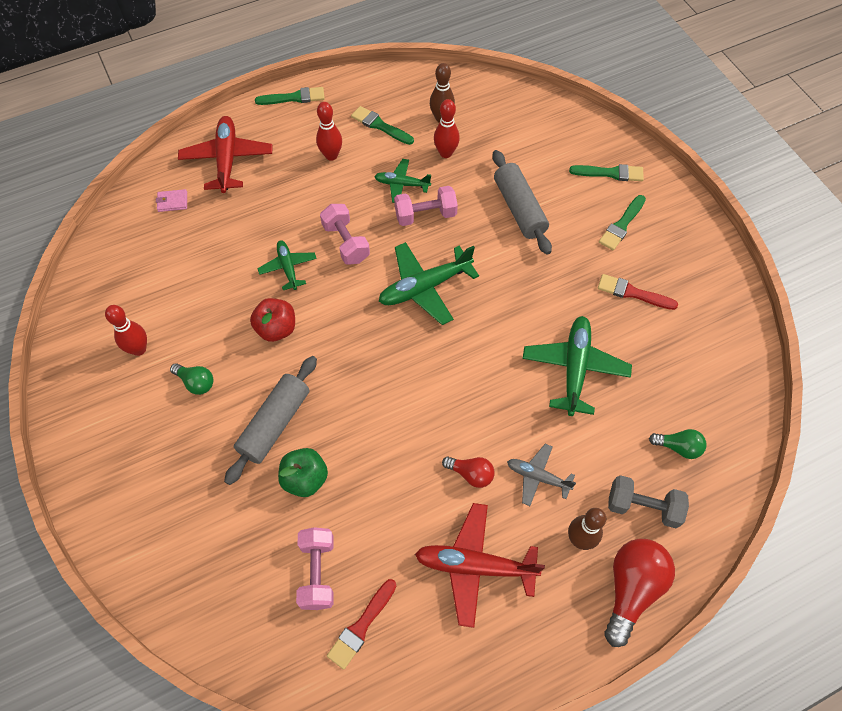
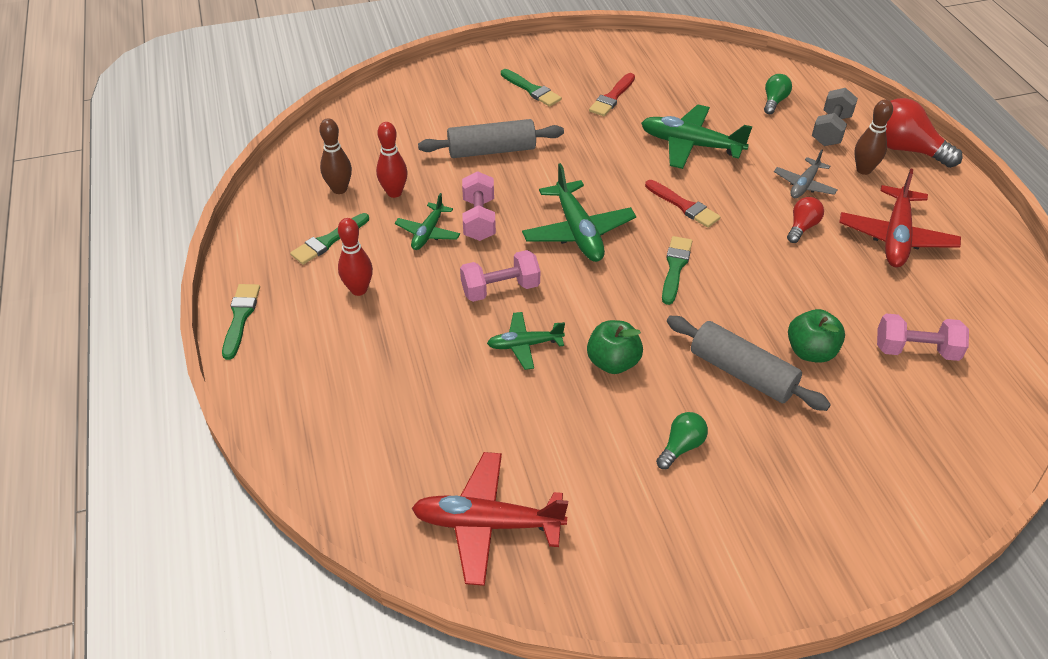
camera: 80 degrees left, 15 degrees down
red bowling pin [105,305,147,356] -> none
pink wallet [156,189,187,212] -> none
red plane [178,116,272,193] -> red plane moved to [412,452,568,586]
red apple [250,298,295,342] -> green apple [587,320,643,374]
red brush [327,579,396,670] -> red brush moved to [645,180,720,228]
green brush [569,164,644,181] -> green brush moved to [662,236,692,305]

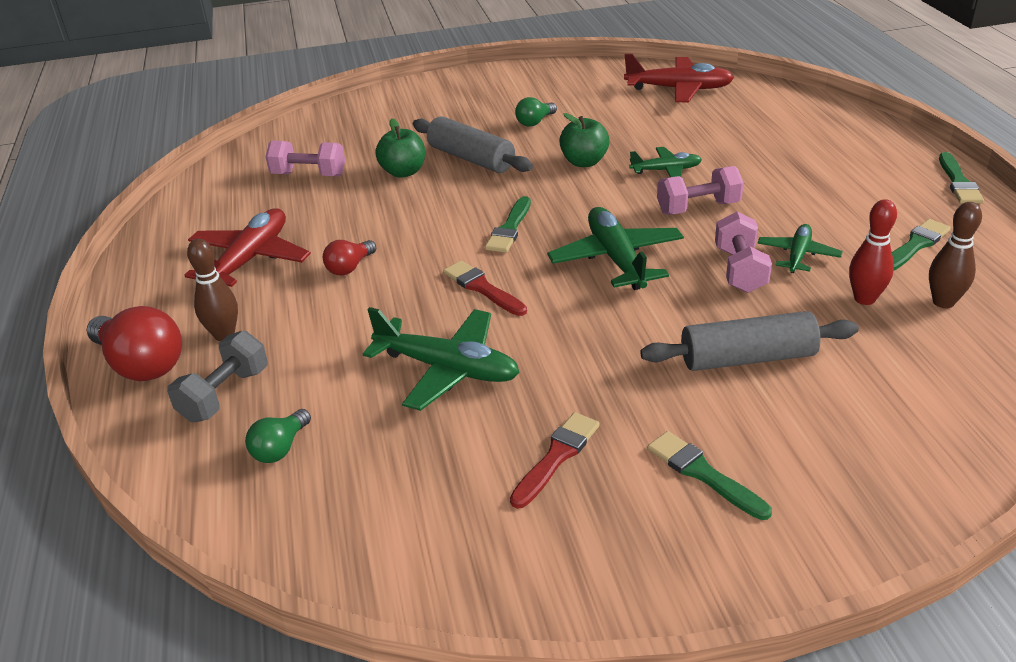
camera: 175 degrees left, 10 degrees down
red bowling pin [338,218,373,296] -> none
grey plane [774,150,838,198] -> none

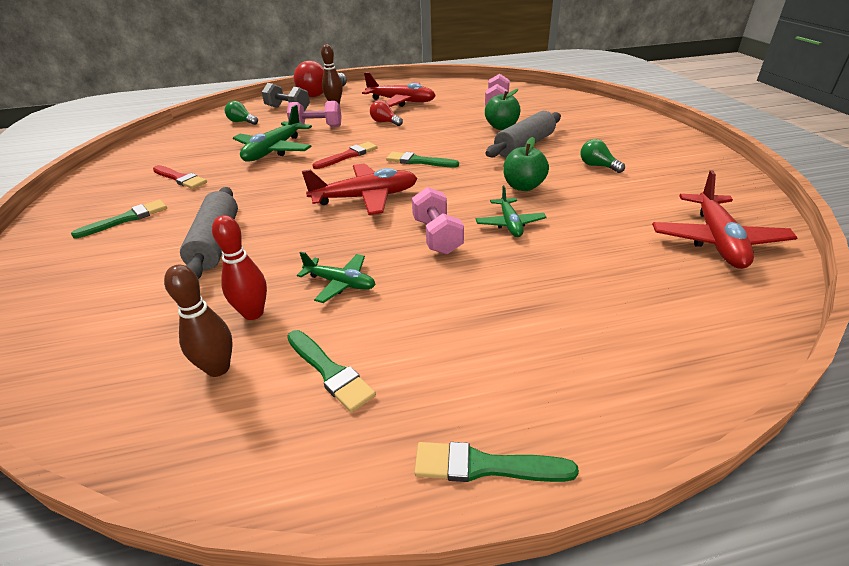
camera: 90 degrees right, 0 degrees up
green plane [547,207,684,290] -> red plane [302,163,418,215]
pink dumbbell [715,212,772,293] -> pink dumbbell moved to [287,101,341,127]

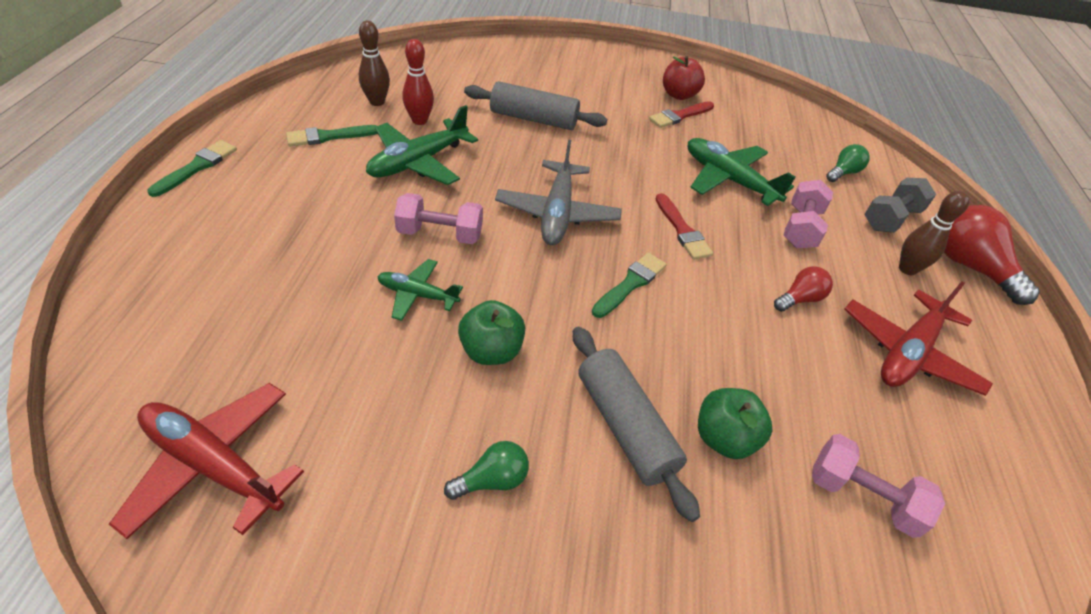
camera: 105 degrees right, 10 degrees up
green brush [71,200,167,239] -> none
green plane [297,252,376,303] -> green plane [366,105,478,185], size x1.70
red plane [302,163,418,215] -> grey plane [495,140,622,245]
none -> red apple [663,56,705,100]

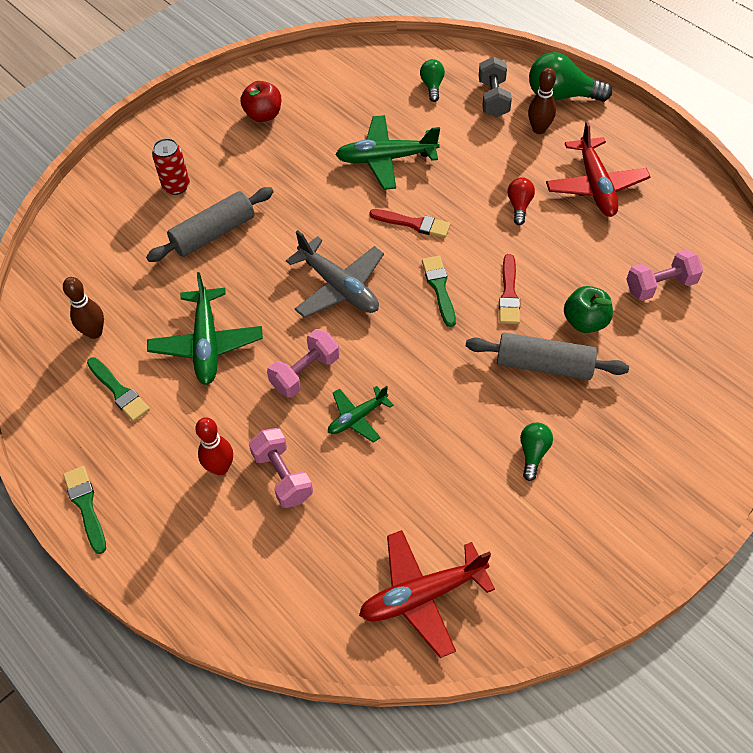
camera: 45 degrees left, 10 degrees up
green brush [286,125,378,146] -> green brush turned 60 degrees counterclockwise [87,357,150,422]
red bowling pin [402,39,434,125] -> red bowling pin moved to [195,417,233,475]
green apple [458,300,525,365] -> none
red brush [649,101,714,128] -> red brush moved to [499,254,520,324]
pink dumbbell [783,180,833,248] -> pink dumbbell moved to [249,428,313,508]
red light bulb [944,205,1040,305] -> green light bulb [529,52,612,102]
none -> red can [152,138,190,195]

